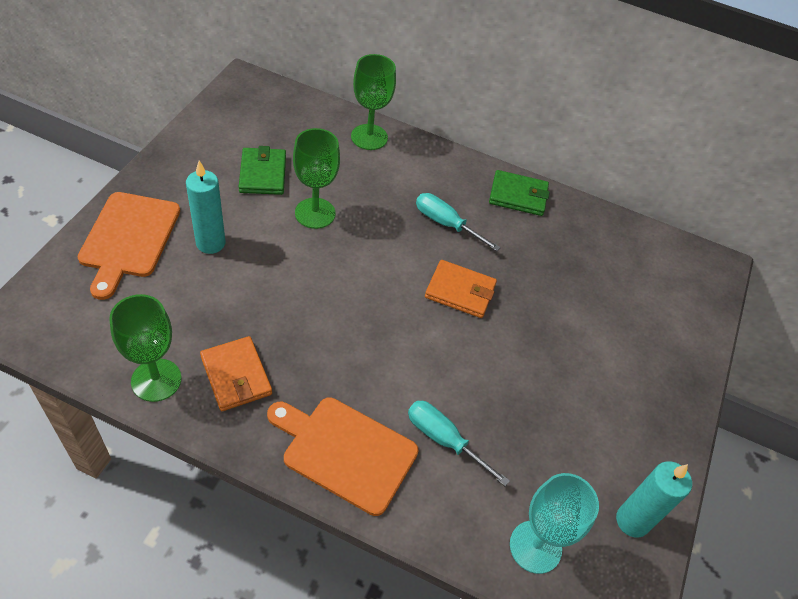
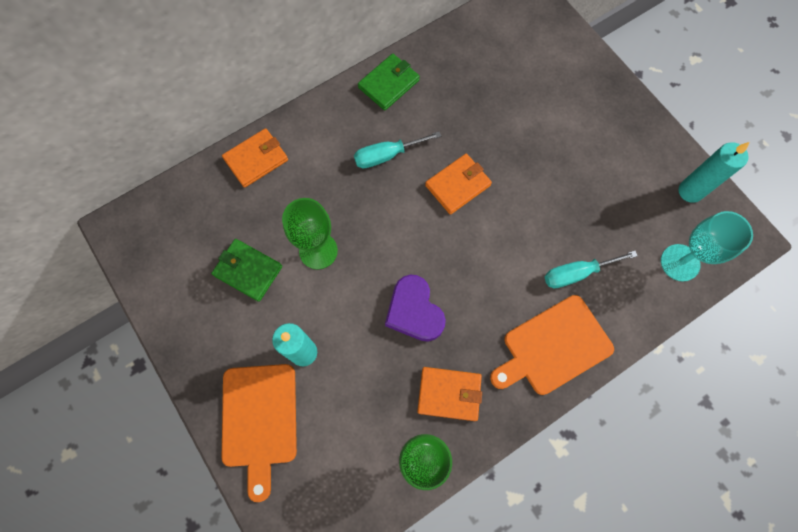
camera: 50 degrees left, 20 degrees up
orange cutting board [77,192,180,300] -> orange cutting board turned 45 degrees clockwise [222,364,297,502]
green goblet [351,54,396,150] -> orange wallet [222,128,288,188]
none -> purple heart [385,275,446,342]

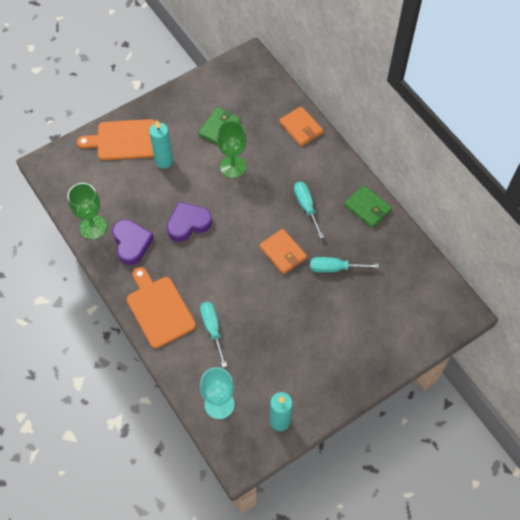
camera: 90 degrees right, 10 degrees down
orange wallet [417,367,482,421] -> purple heart [112,220,154,265]
none -> turquoise screwdriver [310,257,379,273]

